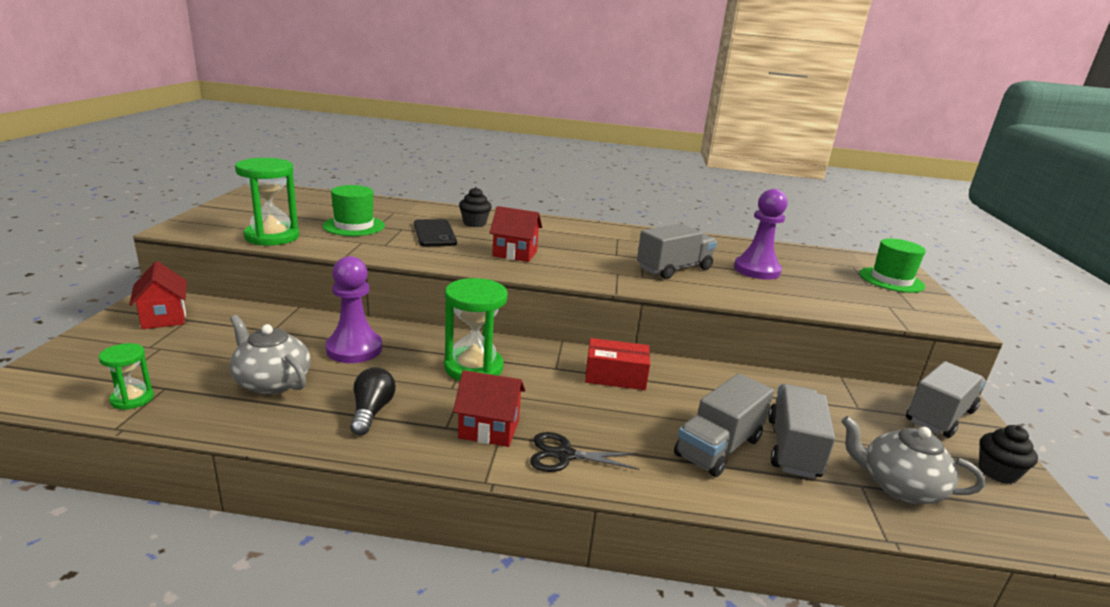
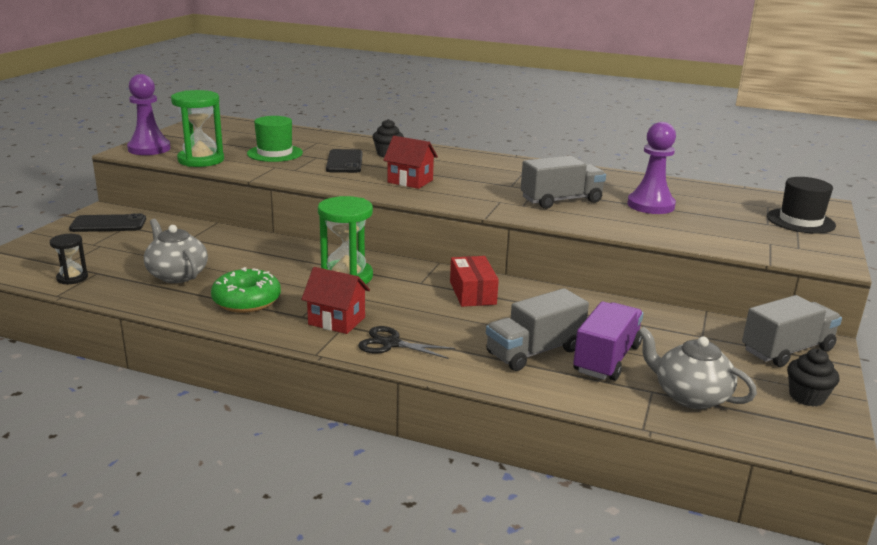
camera: 15 degrees right, 0 degrees up
green hourglass [99,343,154,410] -> black hourglass [50,234,88,285]
red house [129,261,187,329] -> black phone [69,213,146,232]
purple pawn [325,256,382,363] -> purple pawn moved to [127,74,171,155]
black light bulb [350,367,396,435] -> green donut [211,267,281,313]
red box [585,338,650,390] -> red box turned 60 degrees clockwise [450,256,499,307]
grey truck [768,384,835,479] -> purple truck [573,301,643,381]
green hat [859,238,926,293] -> black hat [767,177,836,234]

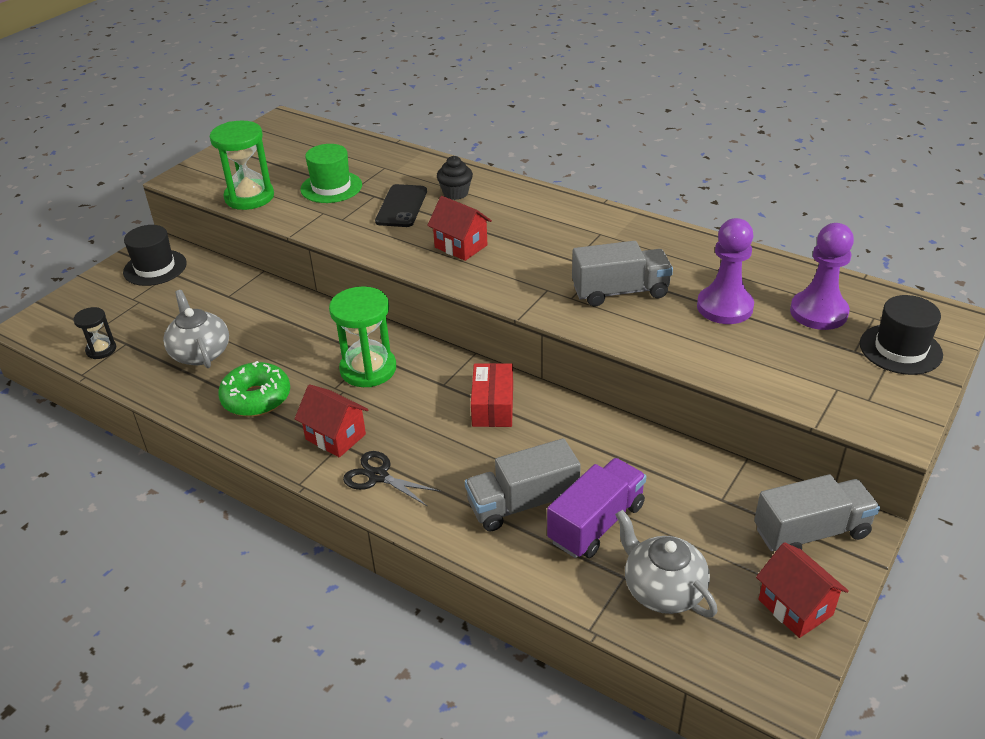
camera: 15 degrees right, 15 degrees up
black phone [69,213,146,232] -> black hat [123,225,187,286]
purple pawn [127,74,171,155] -> purple pawn moved to [790,223,854,330]
black cupcake [787,349,839,407] -> red house [756,542,849,638]

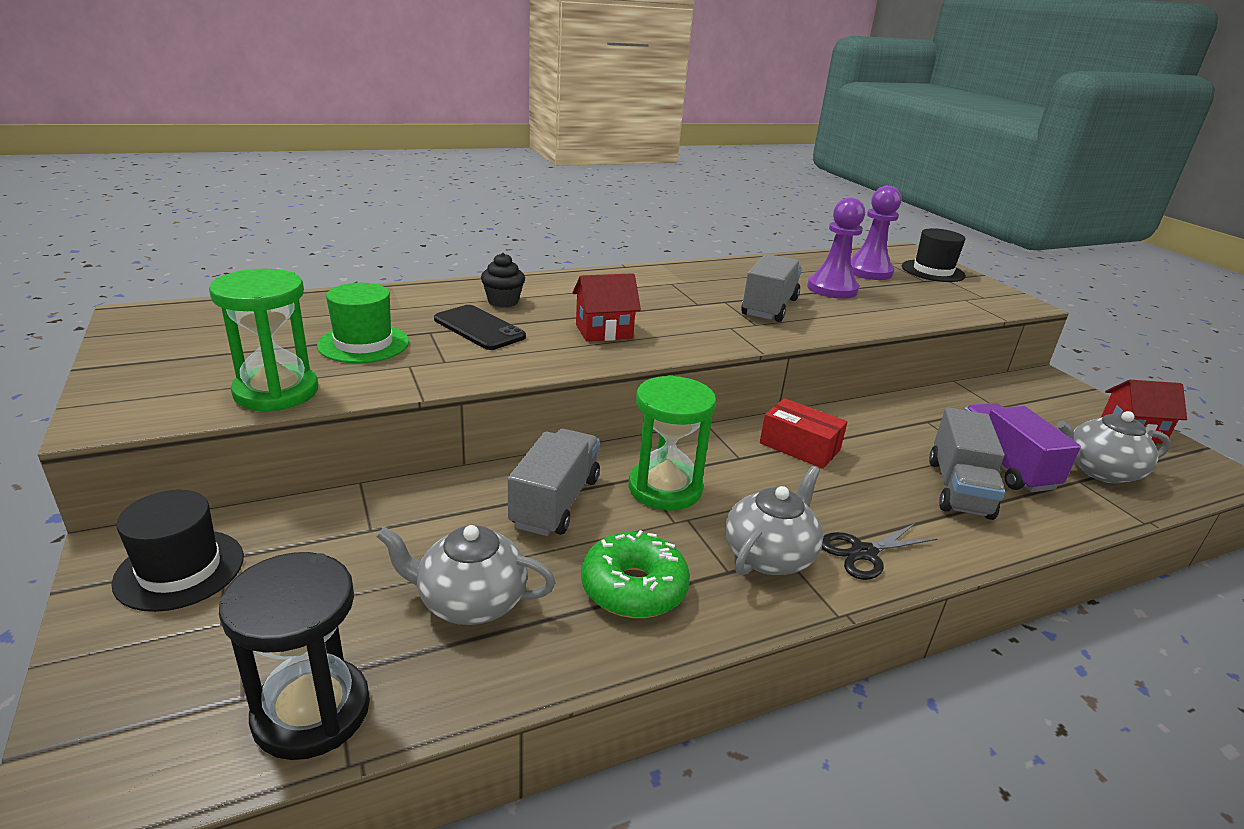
camera: 60 degrees left, 10 degrees down
black hourglass [73,307,116,359] -> black hourglass [219,552,370,760], size x1.85
red house [294,384,369,457] -> grey teapot [725,466,823,575]
grey truck [754,474,880,551] -> grey truck moved to [508,429,600,536]

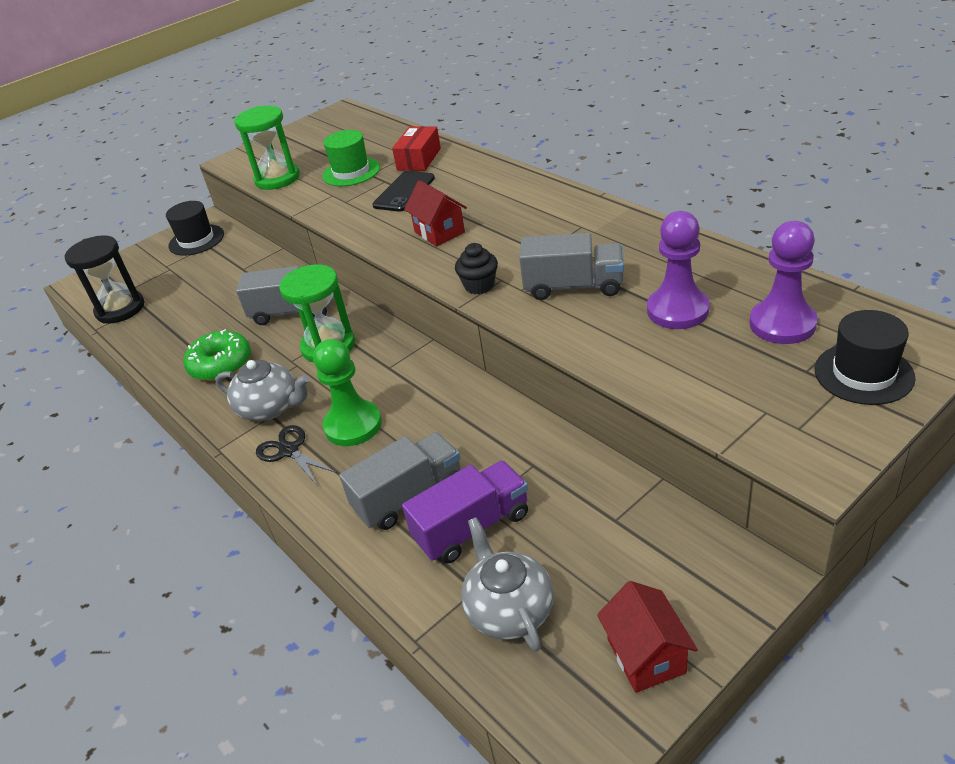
camera: 80 degrees right, 10 degrees up
grey teapot [376,525,555,625] -> none
black cupcake [481,253,525,307] -> black cupcake moved to [455,243,498,294]
red box [760,398,847,469] -> red box moved to [392,126,441,171]
grey truck [929,408,1005,520] -> grey truck turned 150 degrees clockwise [339,432,460,530]
none -> green pawn [313,339,382,446]

